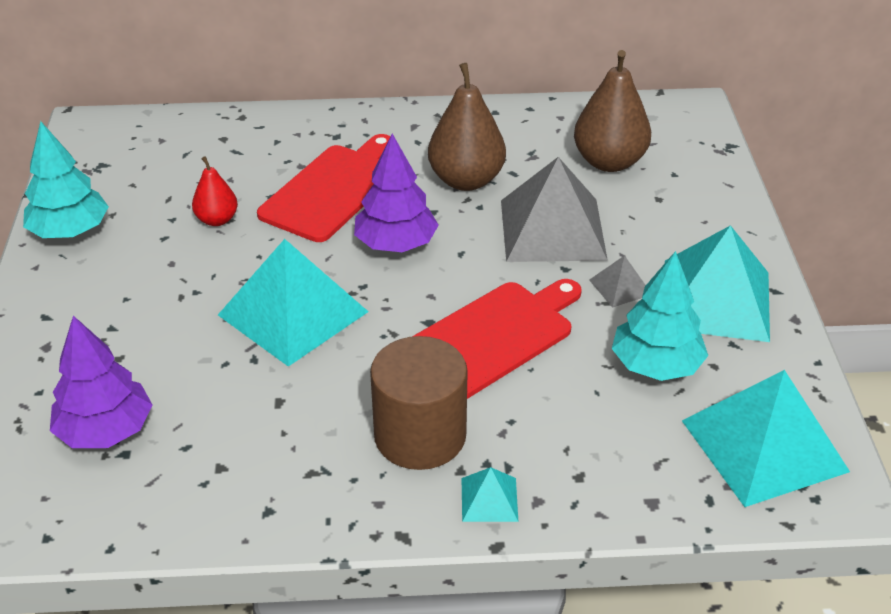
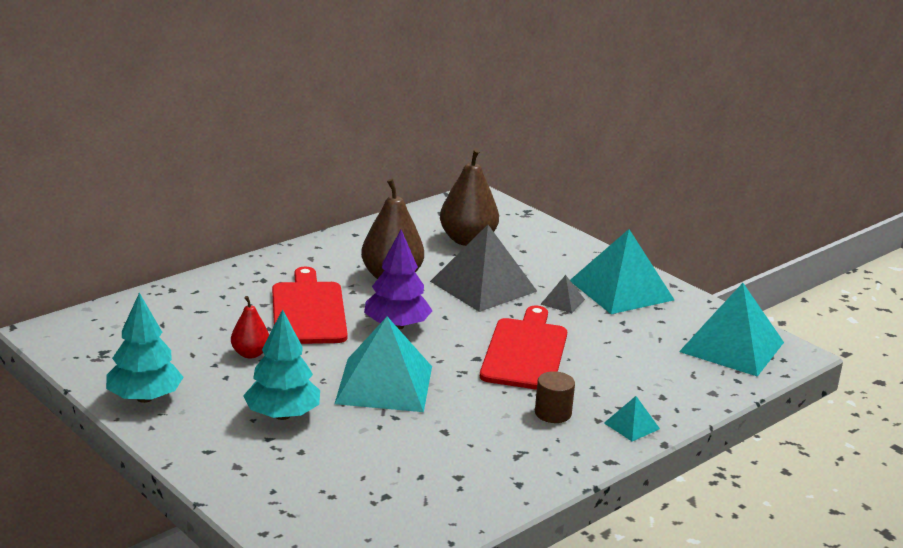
camera: 40 degrees left, 15 degrees down
purple tree [50,316,152,448] -> none
brown cylinder [370,336,468,470] -> brown cylinder [535,371,575,423], size x0.54
turquoise tree [612,251,708,381] -> turquoise tree moved to [243,309,320,420]

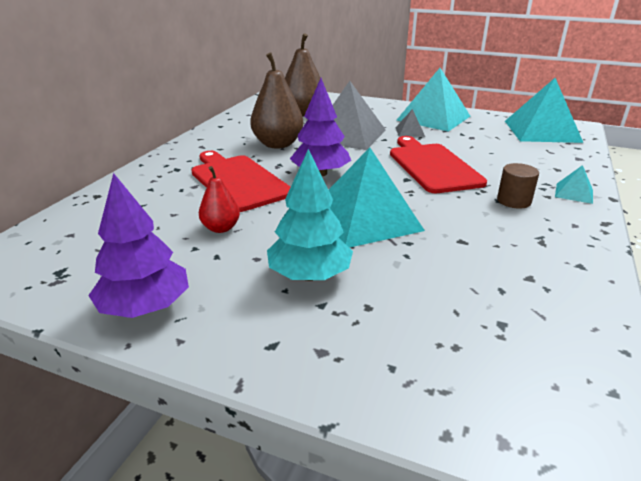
camera: 25 degrees left, 5 degrees up
turquoise tree [106,293,183,403] -> purple tree [88,173,189,318]

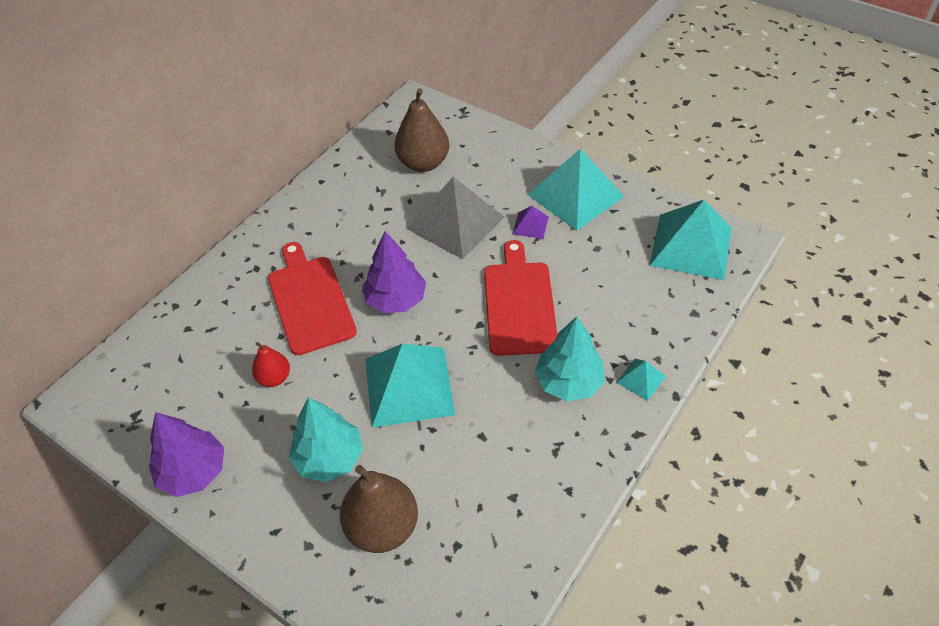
camera: 15 degrees right, 20 degrees up
brown pear [250,52,304,149] -> brown pear moved to [340,465,418,553]
grey pyramid [395,109,425,137] -> purple pyramid [513,206,549,239]
brown cylinder [497,163,539,209] -> turquoise tree [535,316,605,401]

